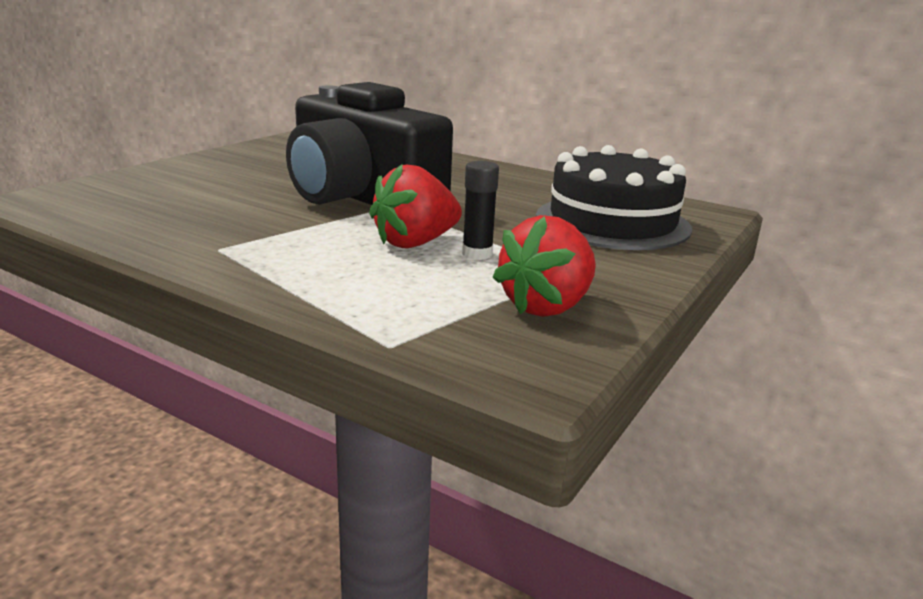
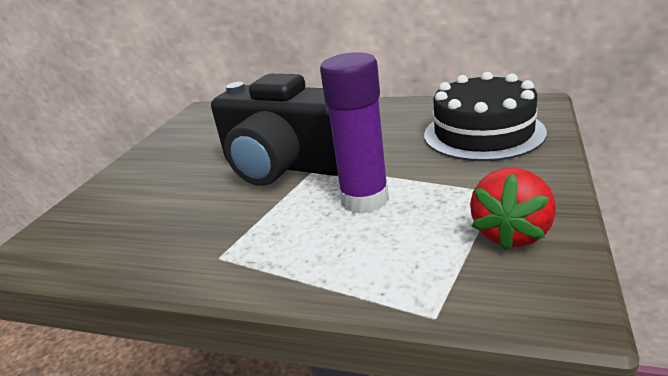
camera: 10 degrees left, 5 degrees up
red strawberry [369,164,462,248] -> purple glue stick [320,52,389,214]
black glue stick [462,161,499,260] -> none

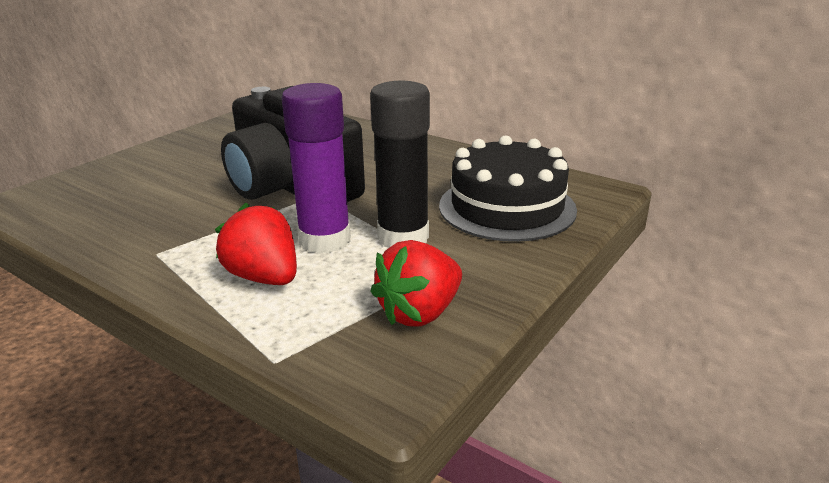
camera: 15 degrees right, 0 degrees up
none -> red strawberry [215,203,297,285]
none -> black glue stick [370,80,430,247]

